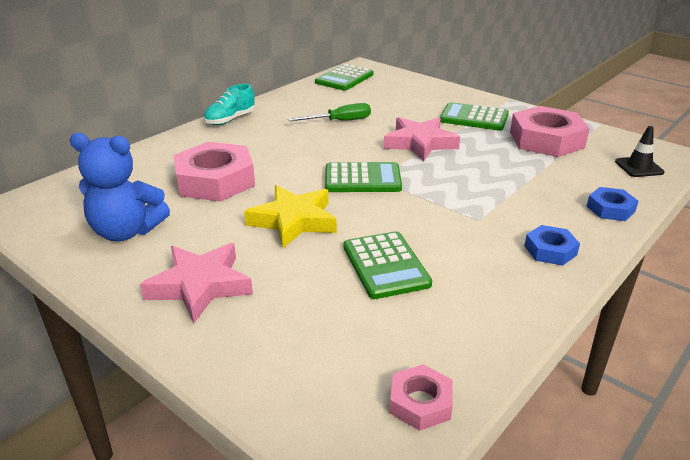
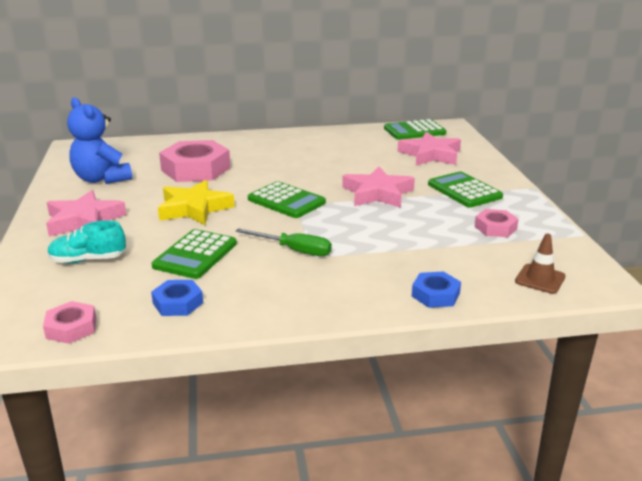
camera: 40 degrees right, 5 degrees down
turquoise shoe [204,84,255,125] -> turquoise shoe moved to [47,220,126,263]
green screwdriver [288,103,371,121] -> green screwdriver moved to [235,228,332,256]
pink nut [510,106,590,157] -> pink nut [474,209,519,237], size x0.51
blue nut [524,225,580,266] -> blue nut moved to [151,280,203,316]
black traffic cone [615,126,664,177] -> brown traffic cone [515,234,566,294]
none -> pink star [397,132,461,165]

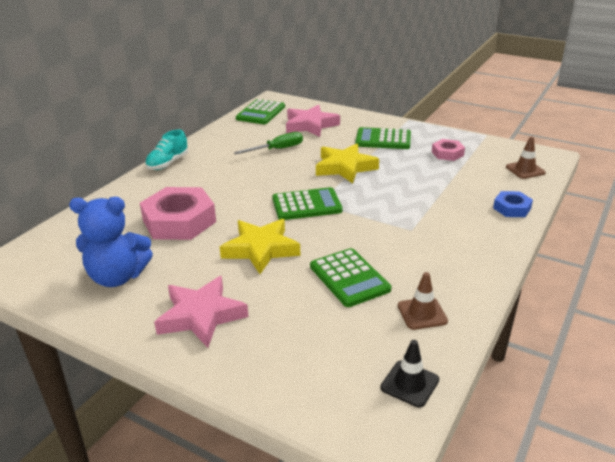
camera: 50 degrees left, 5 degrees up
pink nut [43,301,96,344] -> black traffic cone [380,340,439,407]
turquoise shoe [47,220,126,263] -> turquoise shoe moved to [145,129,188,170]
blue nut [151,280,203,316] -> brown traffic cone [398,272,448,330]
green screwdriver [235,228,332,256] -> green screwdriver moved to [234,132,303,154]
pink star [342,166,415,208] -> yellow star [316,144,379,183]

